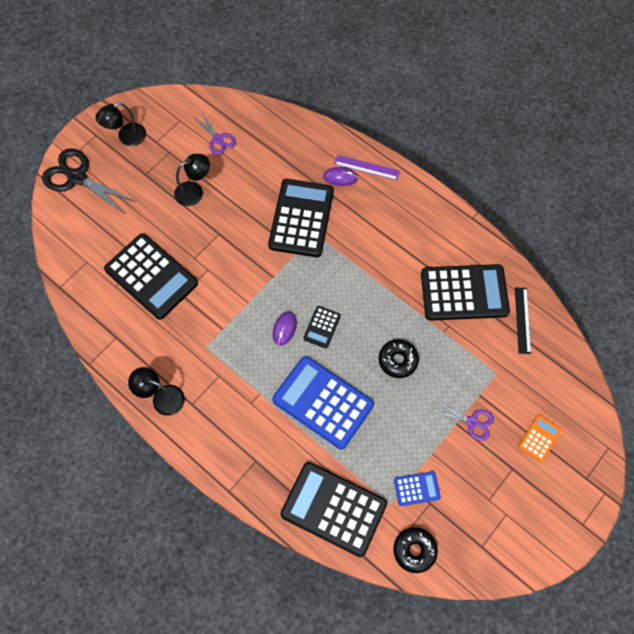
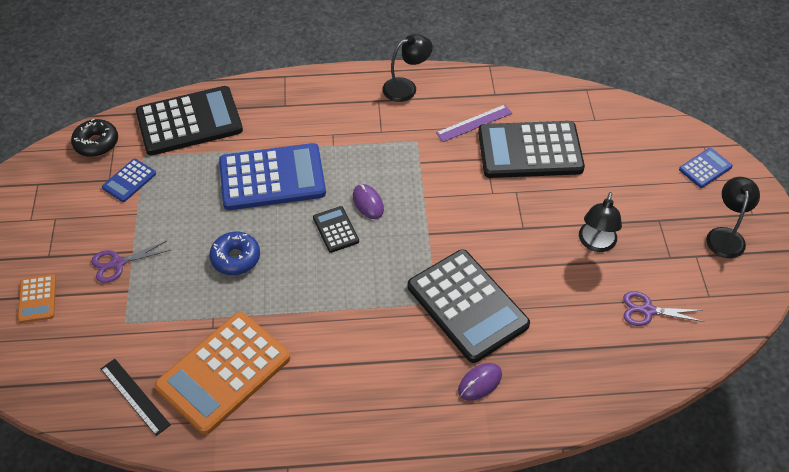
camera: 135 degrees right, 15 degrees down
black scissors [42,148,137,215] -> blue calculator [679,148,733,188]
purple ruler [334,155,400,180] -> purple ruler moved to [436,105,512,142]
black donut [379,339,419,378] -> blue donut [209,232,260,275]
black calculator [421,264,510,321] -> orange calculator [155,312,290,435]

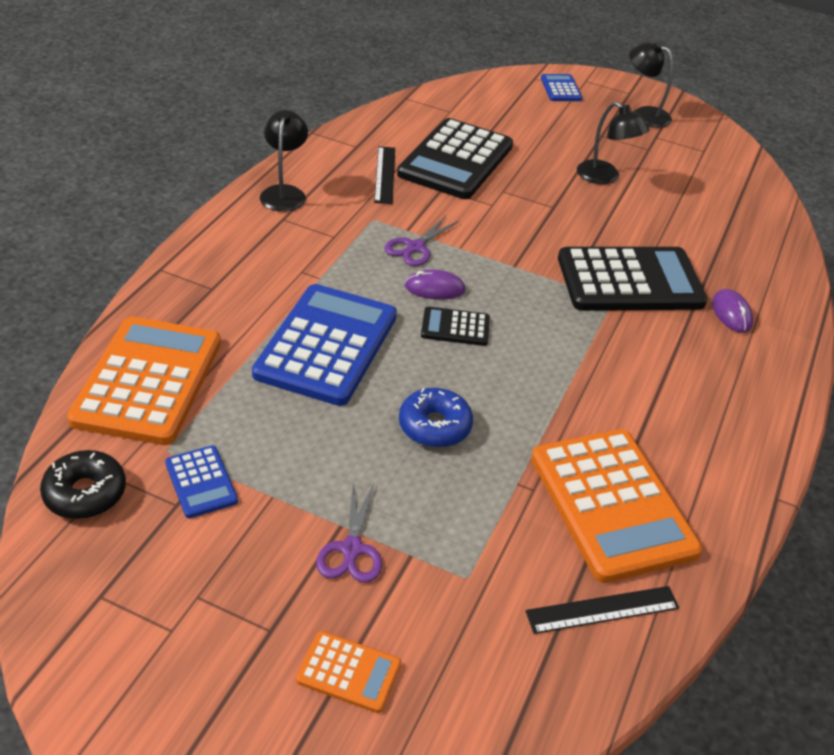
camera: 65 degrees left, 10 degrees down
black calculator [136,86,243,155] -> orange calculator [67,316,221,445]
purple ruler [436,105,512,142] -> black ruler [374,147,395,204]
purple scissors [623,291,704,326] -> purple scissors moved to [384,216,459,266]

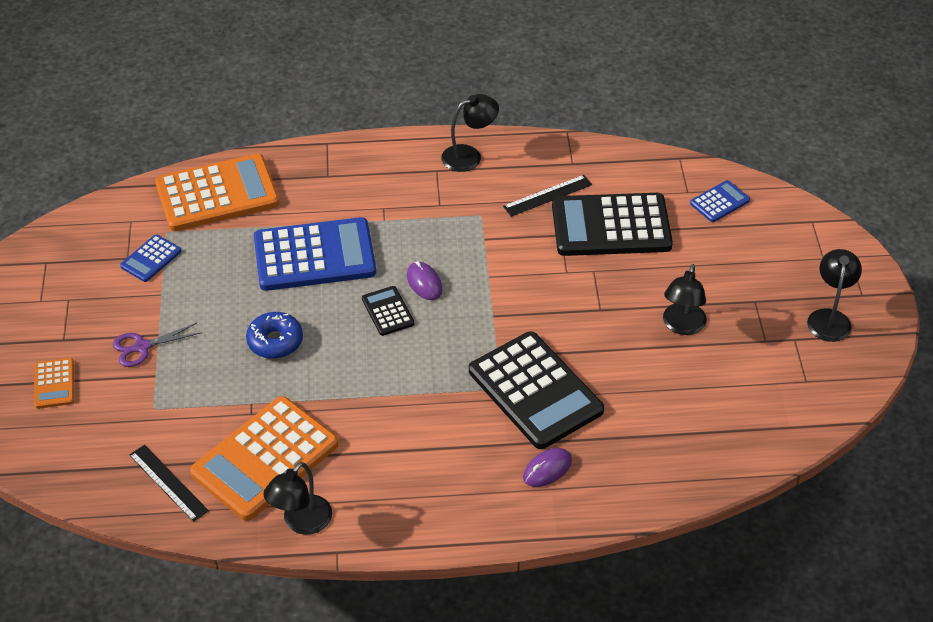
camera: 65 degrees right, 5 degrees up
black donut [40,450,126,519] -> none
purple scissors [384,216,459,266] -> none
blue calculator [541,74,582,101] -> blue calculator moved to [690,180,750,222]
none -> black lamp [263,462,332,535]

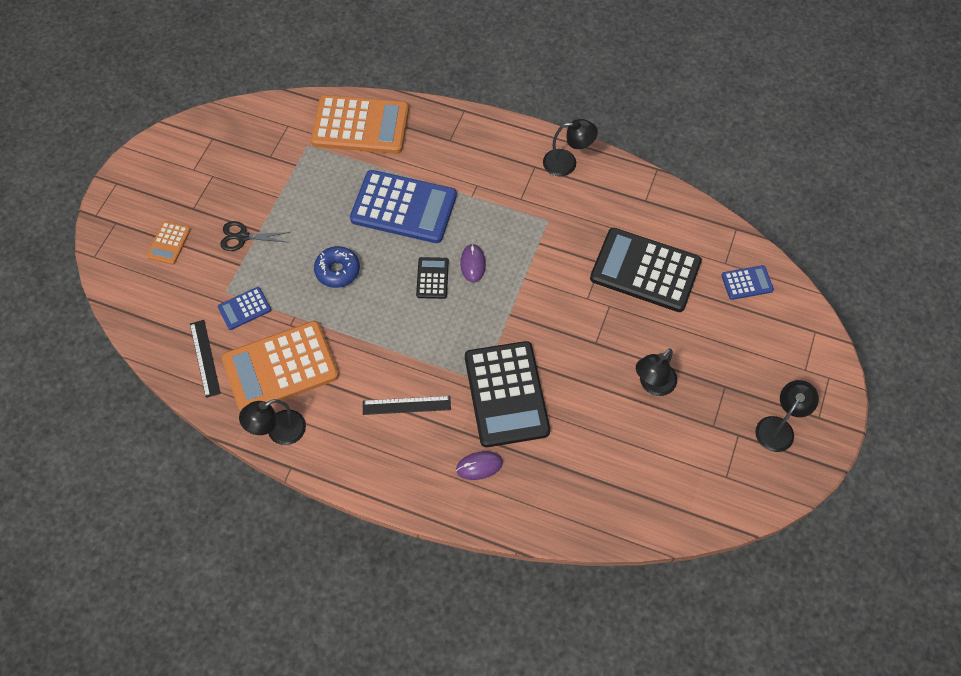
camera: 25 degrees right, 15 degrees up
purple scissors [113,323,200,367] -> black scissors [220,221,290,251]
blue calculator [120,235,181,282] -> blue calculator moved to [218,287,271,330]
black ruler [503,175,592,217] -> black ruler moved to [363,396,451,415]

